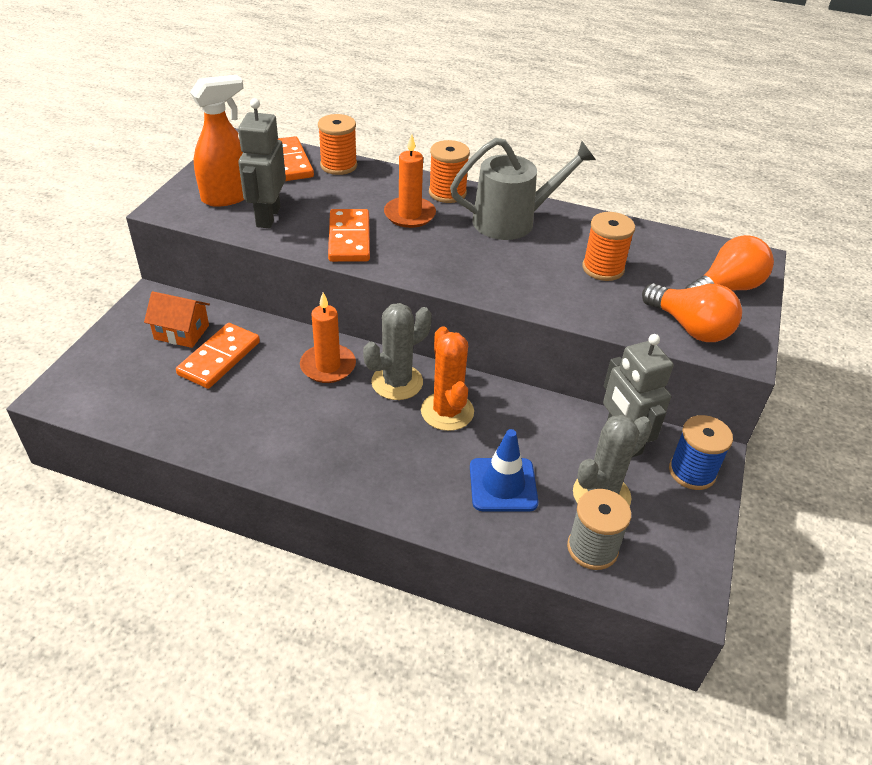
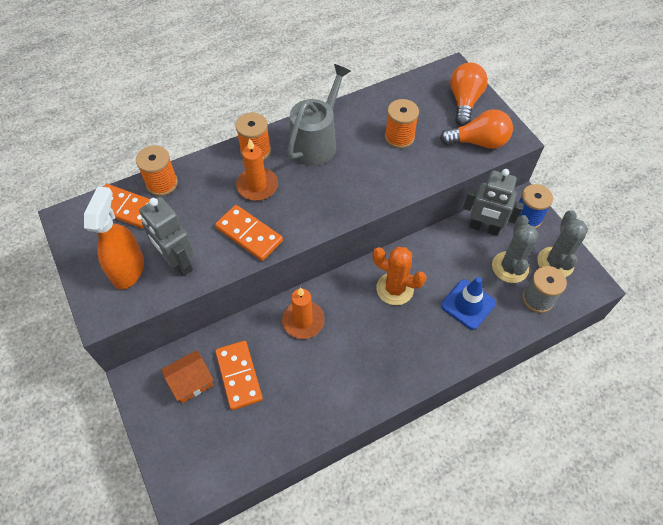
camera: 45 degrees left, 15 degrees up
grey cactus [363,303,432,400] -> grey cactus moved to [537,210,588,277]

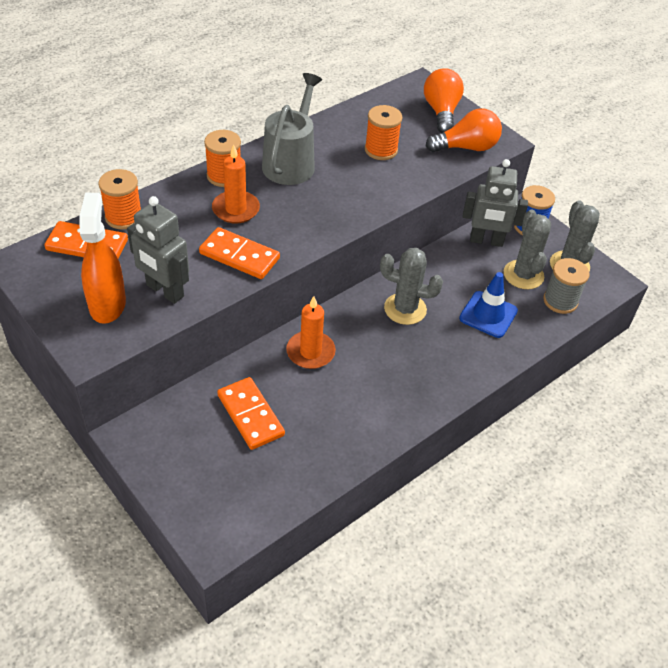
camera: 15 degrees left, 10 degrees down
orange house [161,350,214,403] -> none
orange cactus [373,247,426,305] -> grey cactus [380,248,443,325]

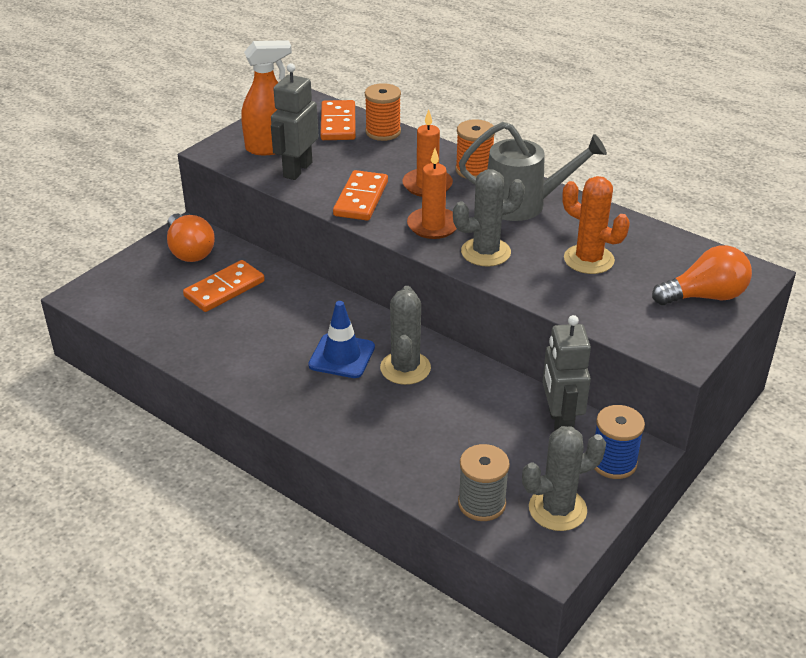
camera: 80 degrees right, 10 degrees down
orange candle [286,296,336,369] -> orange candle moved to [407,148,457,239]
orange spool [365,105,402,160] -> orange cactus [562,176,630,274]
orange light bulb [426,108,502,152] -> orange light bulb moved to [167,214,215,262]
blue traffic cone [459,272,518,338] -> blue traffic cone moved to [308,301,375,378]
grey cactus [504,209,551,289] -> grey cactus moved to [453,169,525,266]

